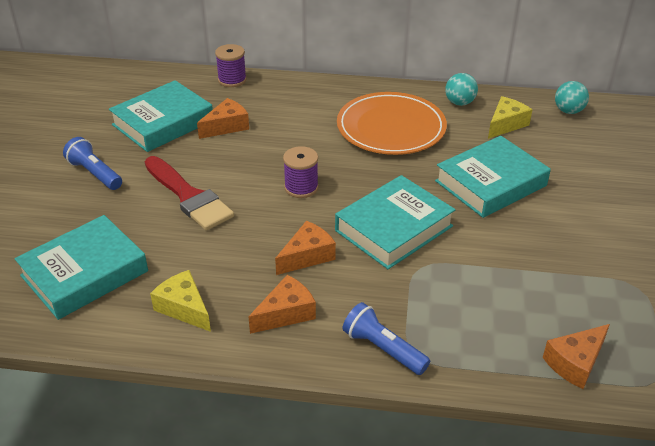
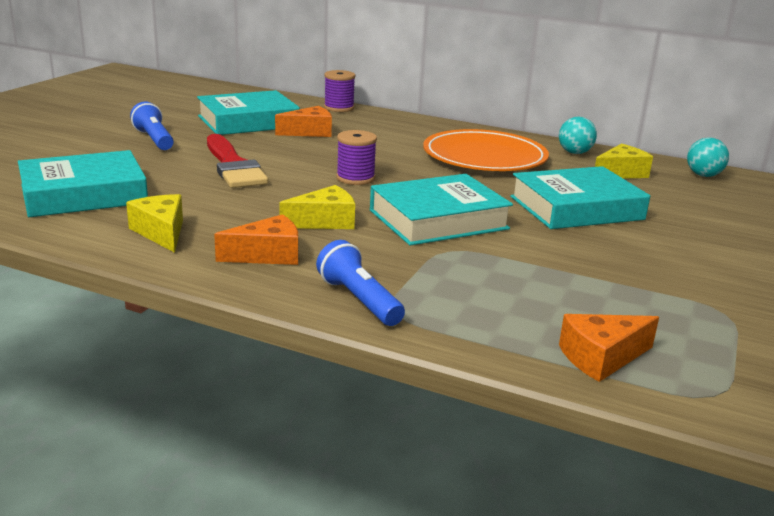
camera: 15 degrees right, 15 degrees down
orange cheese [275,221,336,275] -> yellow cheese [279,185,355,229]

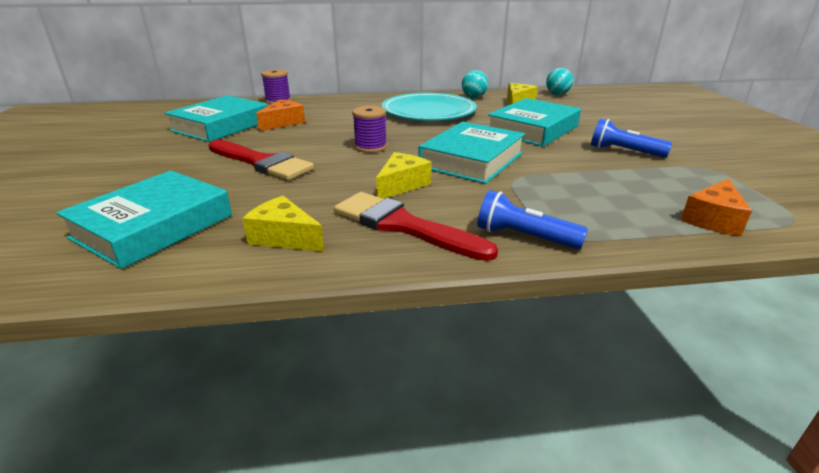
camera: 30 degrees left, 5 degrees up
blue flashlight [130,102,174,150] -> blue flashlight moved to [591,118,672,158]
orange cheese [214,214,298,265] -> red brush [334,192,498,261]
orange plate [423,129,549,171] -> turquoise plate [382,93,477,120]

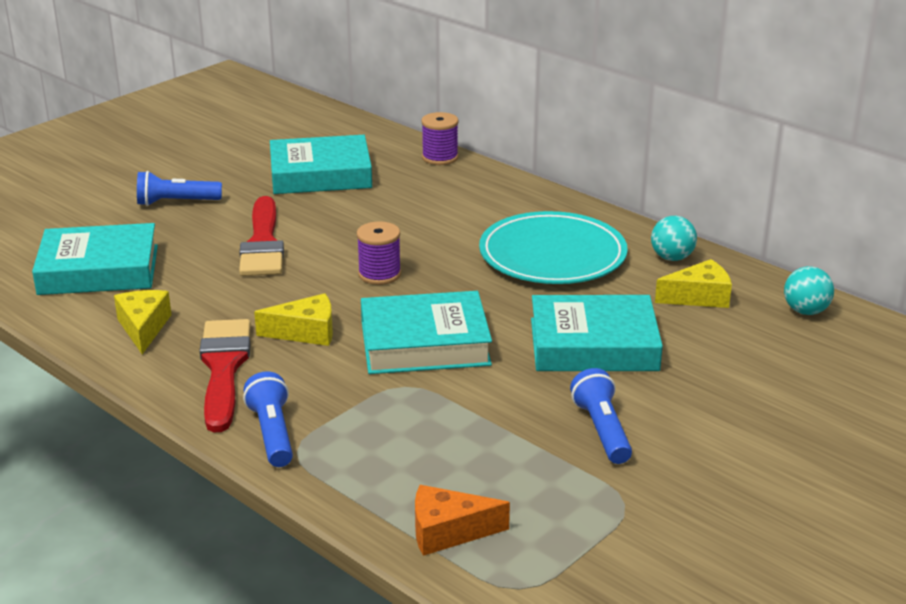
camera: 50 degrees right, 0 degrees up
orange cheese [256,99,305,131] -> none
none -> blue flashlight [137,171,222,206]

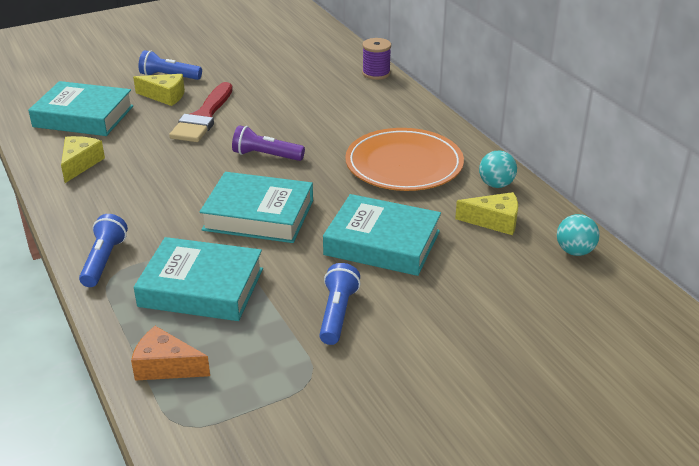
camera: 20 degrees right, 5 degrees up
red brush [200,319,251,433] -> none
yellow cheese [254,293,333,346] -> yellow cheese moved to [133,74,185,106]
turquoise book [270,135,372,194] -> turquoise book moved to [134,237,263,321]
purple spool [357,221,401,285] -> purple flashlight [232,125,305,161]
turquoise plate [479,211,628,284] -> orange plate [345,128,464,191]

